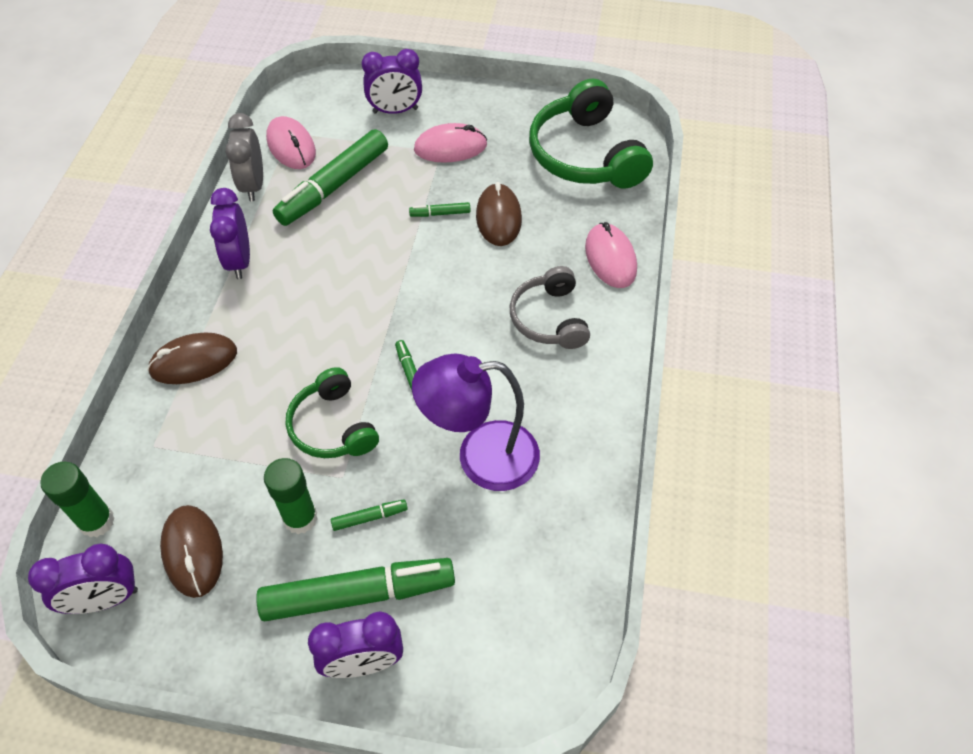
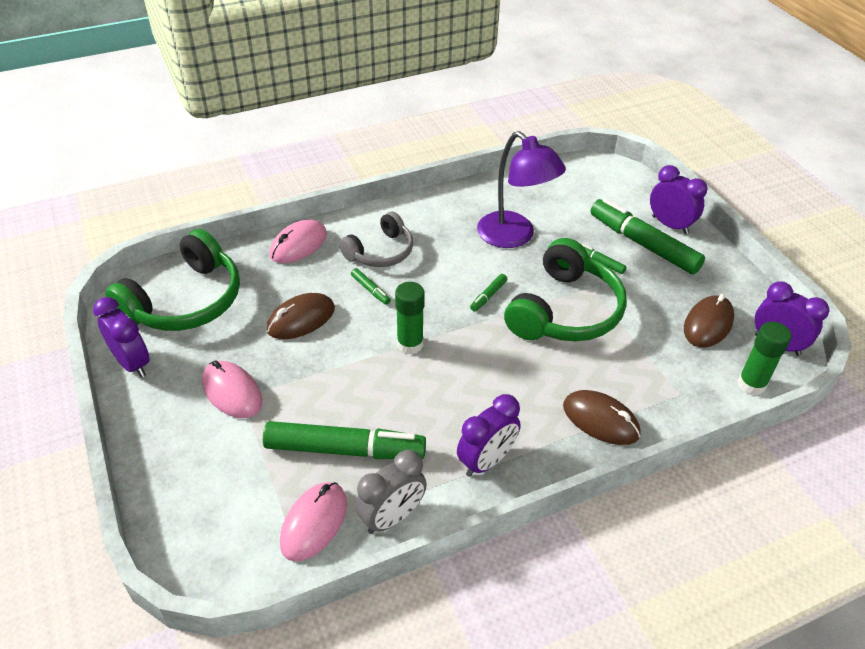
camera: 125 degrees left, 10 degrees down
green glue stick [264,458,317,534] -> green glue stick moved to [395,282,425,354]
green headphones [286,367,379,458] -> green headphones [504,238,627,341], size x1.62
purple clock [362,49,422,114] -> purple clock moved to [93,297,150,377]
green marker [409,202,470,217] -> green marker moved to [351,268,391,305]

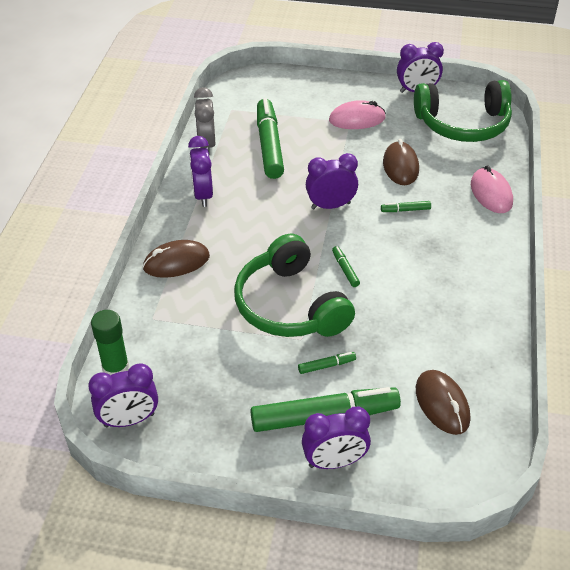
camera: 125 degrees right, 0 degrees up
green headphones [105,229,240,331] -> green headphones turned 75 degrees counterclockwise [414,80,512,142]
green marker [263,421,426,459] -> green marker turned 135 degrees clockwise [257,98,284,179]
pink mouse [280,482,347,562] -> none
grey headphones [339,212,413,267] -> none
green glue stick [395,282,425,354] -> purple clock [306,153,358,209]
purple lamp [477,131,566,248] -> none
brown mouse [684,294,734,347] -> brown mouse moved to [416,370,470,435]

